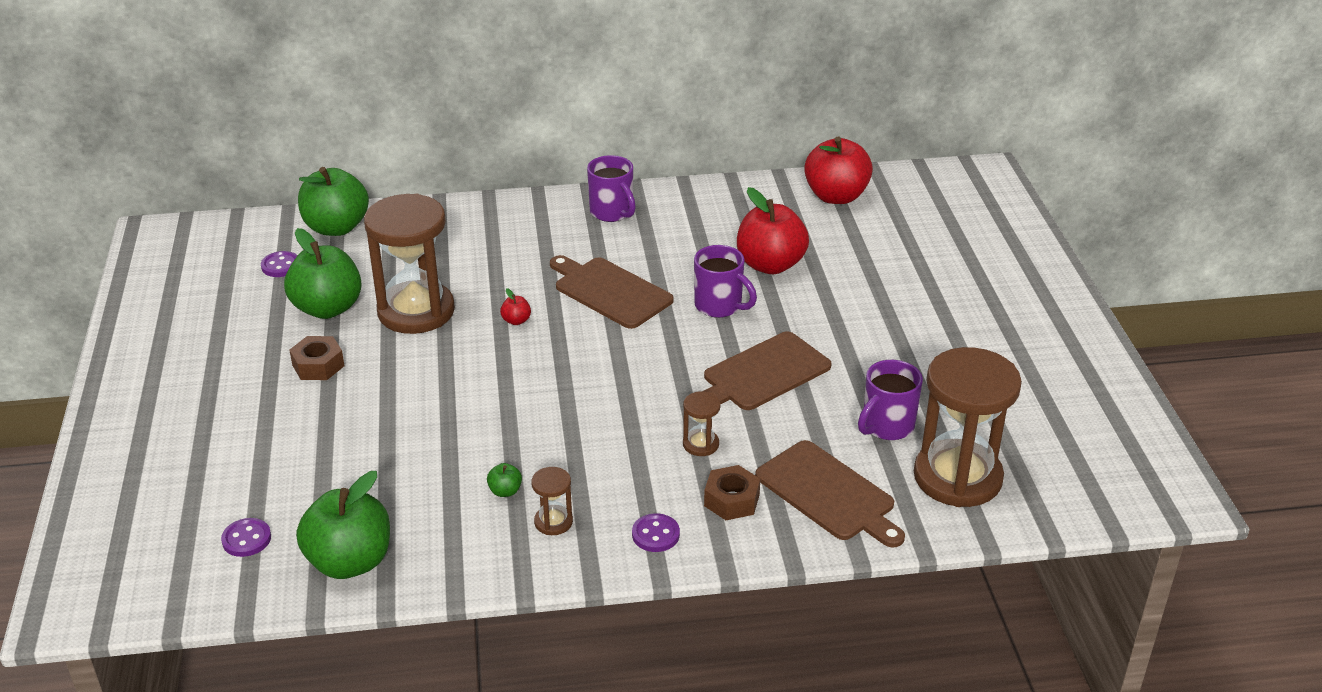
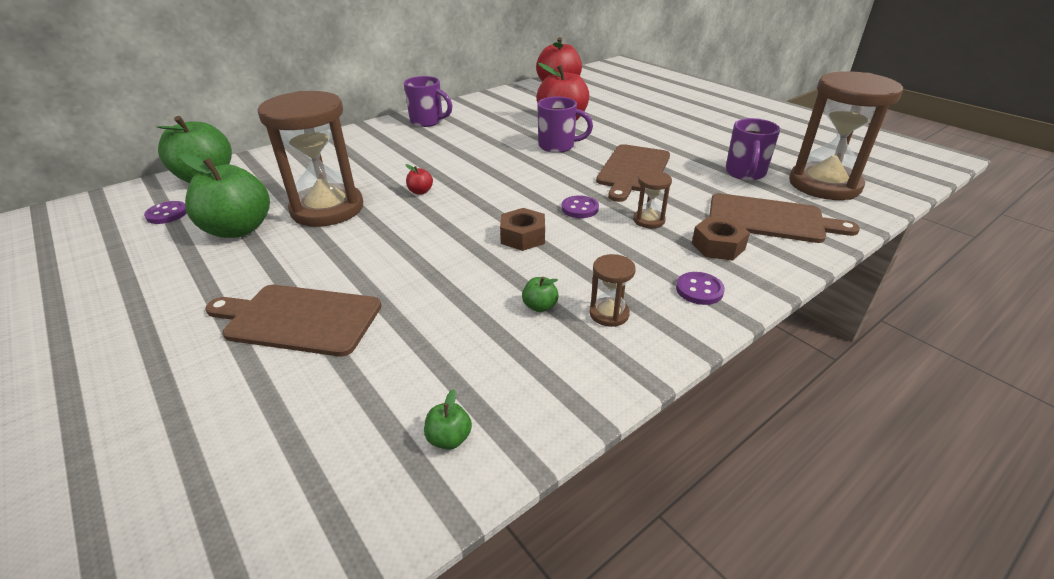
camera: 30 degrees left, 0 degrees up
purple button [221,518,271,557] -> purple button moved to [562,195,599,218]
brown nut [289,336,344,380] -> brown nut moved to [500,208,545,251]
green apple [296,471,390,579] -> green apple [424,389,472,450], size x0.40
brown cutting board [550,255,674,329] -> brown cutting board moved to [205,285,381,356]

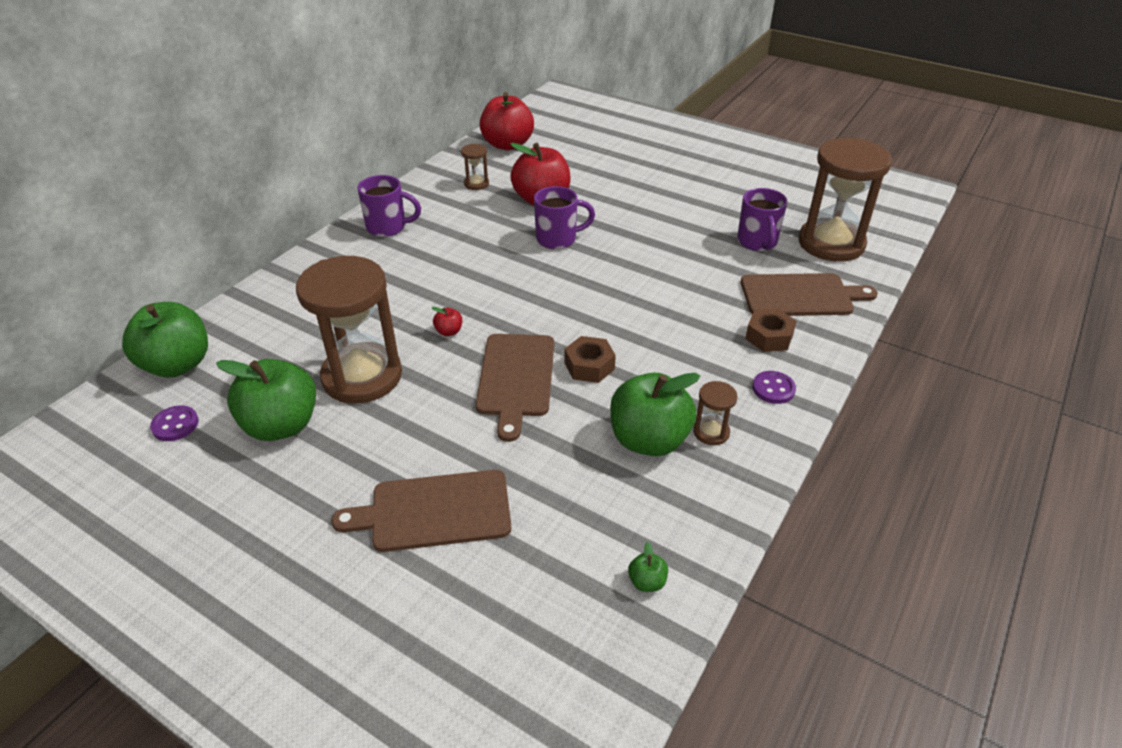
camera: 20 degrees left, 5 degrees up
green apple [522,277,559,312] -> green apple [610,373,700,456], size x2.48
purple button [562,195,599,218] -> none
brown cutting board [596,144,670,202] -> brown cutting board moved to [476,334,554,442]
brown hourglass [633,170,672,228] -> brown hourglass moved to [461,144,489,190]

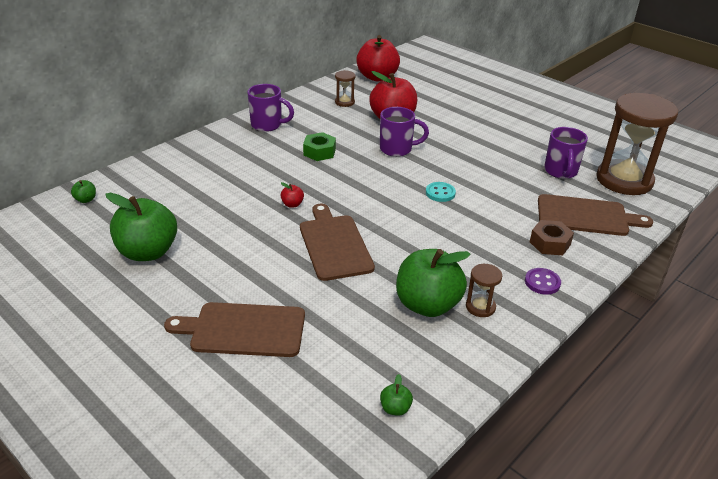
camera: 10 degrees right, 5 degrees down
green apple [122,302,208,377] -> green apple [71,180,96,203], size x0.40
purple button [150,405,199,441] -> none
brown hourglass [296,256,402,403] -> none
brown cutting board [476,334,554,442] -> brown cutting board turned 150 degrees clockwise [300,204,375,281]
brown nut [565,336,616,383] -> none
none -> green nut [303,132,336,161]
none -> turquoise button [426,182,456,202]

